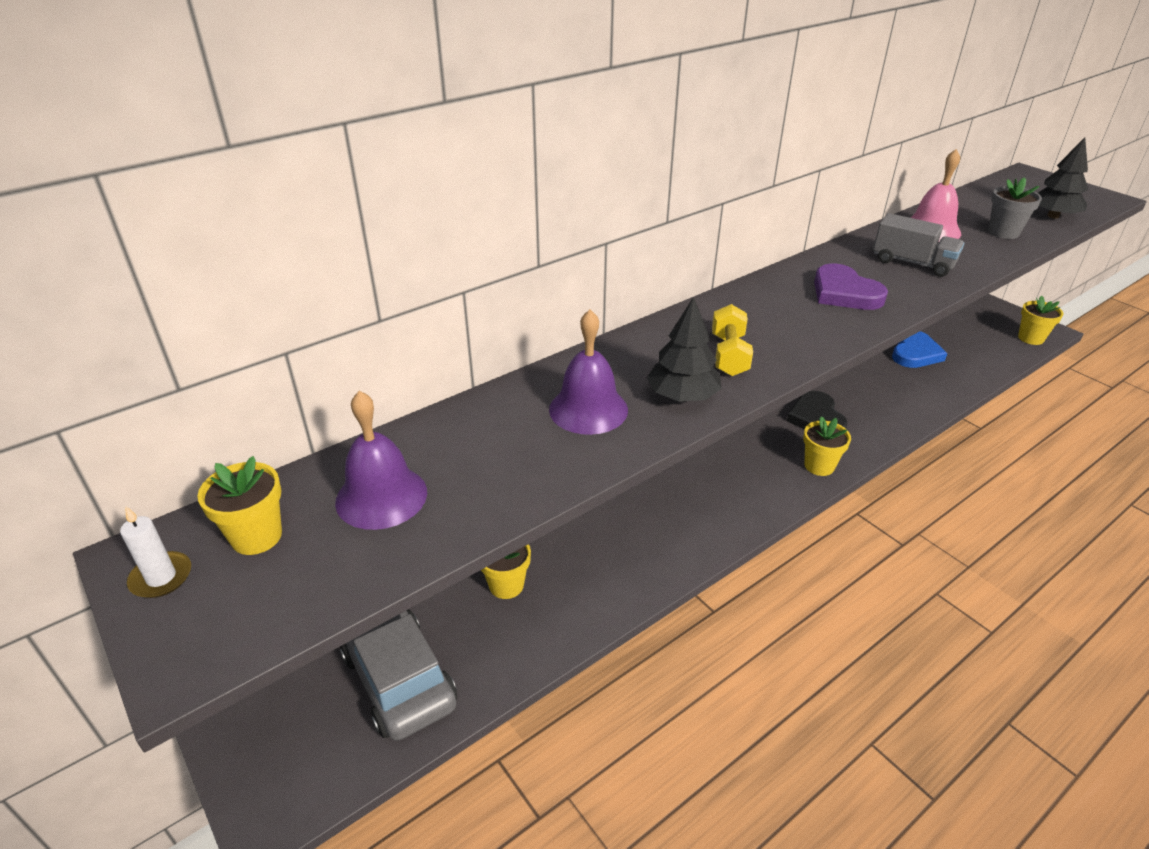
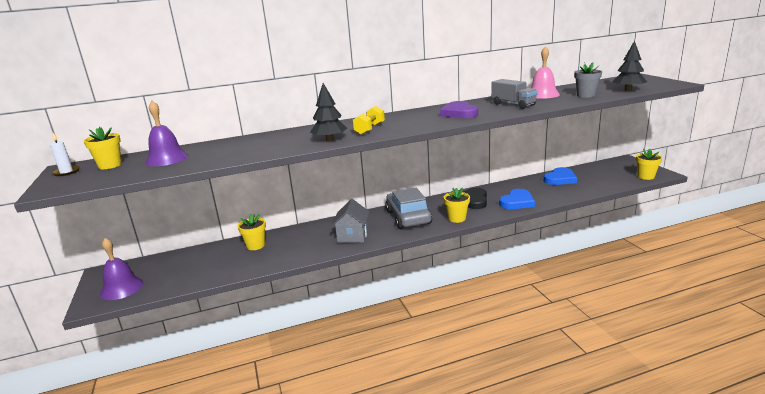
camera: 20 degrees right, 15 degrees down
grey car [339,609,457,741] -> grey car moved to [385,188,432,229]
purple bell [549,310,628,435] -> purple bell moved to [100,238,143,300]
none -> grey house [331,199,370,243]
none -> blue heart [499,189,535,209]

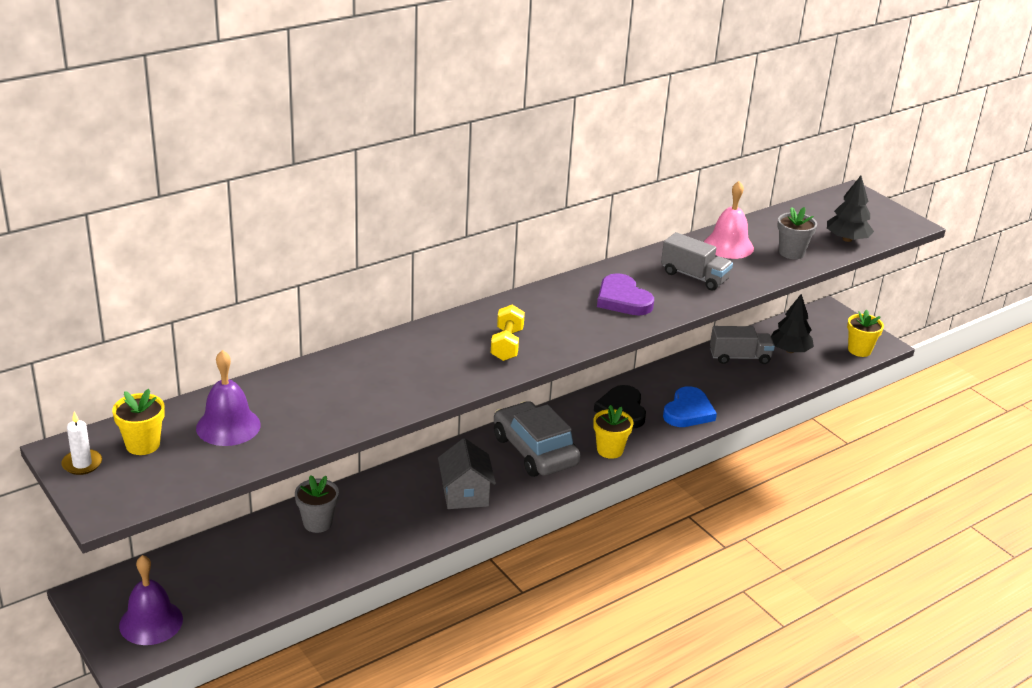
camera: 20 degrees left, 10 degrees up
yellow flower pot [238,214,266,250] -> grey flower pot [295,475,339,533]
black tree [310,83,348,141] -> black tree moved to [771,294,814,353]
blue heart [544,167,577,185] -> grey truck [710,326,775,364]

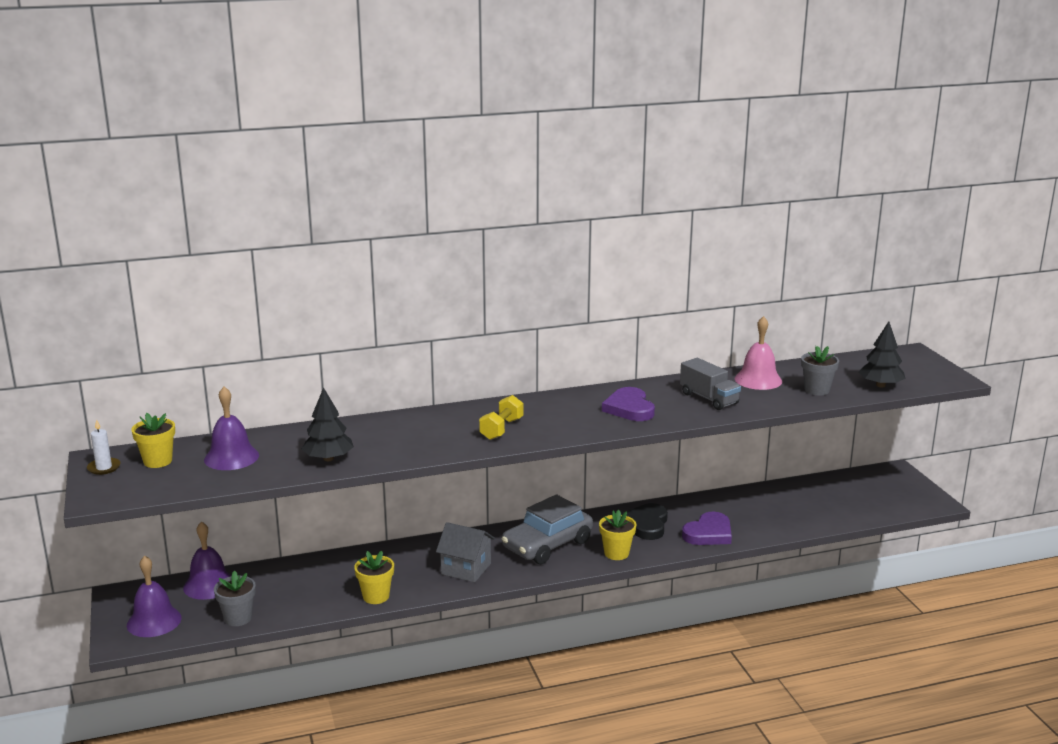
camera: 20 degrees right, 10 degrees down
grey flower pot [295,475,339,533] -> grey flower pot moved to [214,570,256,626]
grey house [438,438,496,509] -> grey house turned 75 degrees counterclockwise [436,522,495,582]
grey car [494,401,580,477] -> grey car turned 120 degrees counterclockwise [502,494,593,564]
blue heart [663,386,717,427] -> purple heart [682,512,732,545]
grey truck [710,326,775,364] -> none
black tree [771,294,814,353] -> black tree moved to [301,387,354,461]
yellow flower pot [847,309,884,357] -> yellow flower pot moved to [354,551,394,604]
none -> purple bell [183,521,231,600]

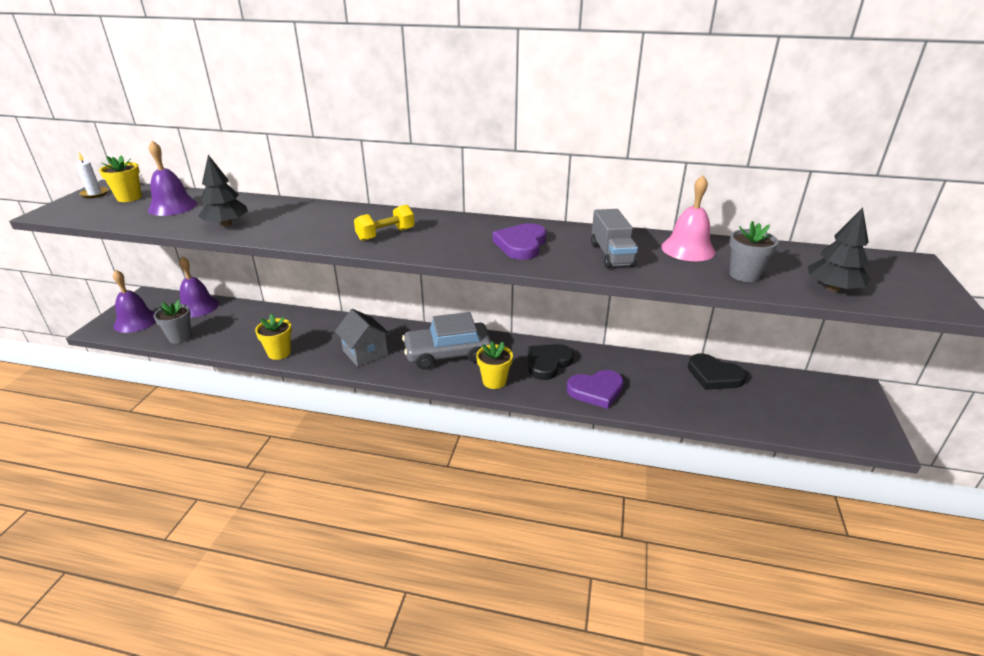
camera: 30 degrees right, 10 degrees up
none -> black heart [688,354,747,390]

